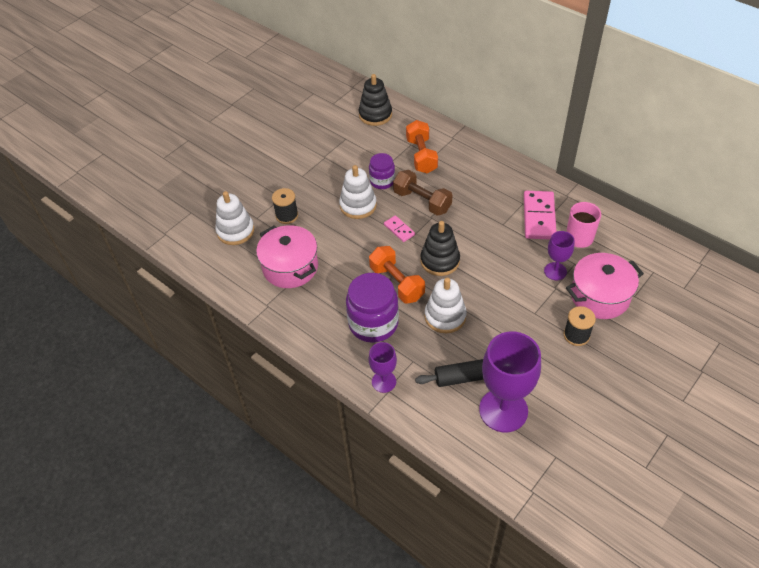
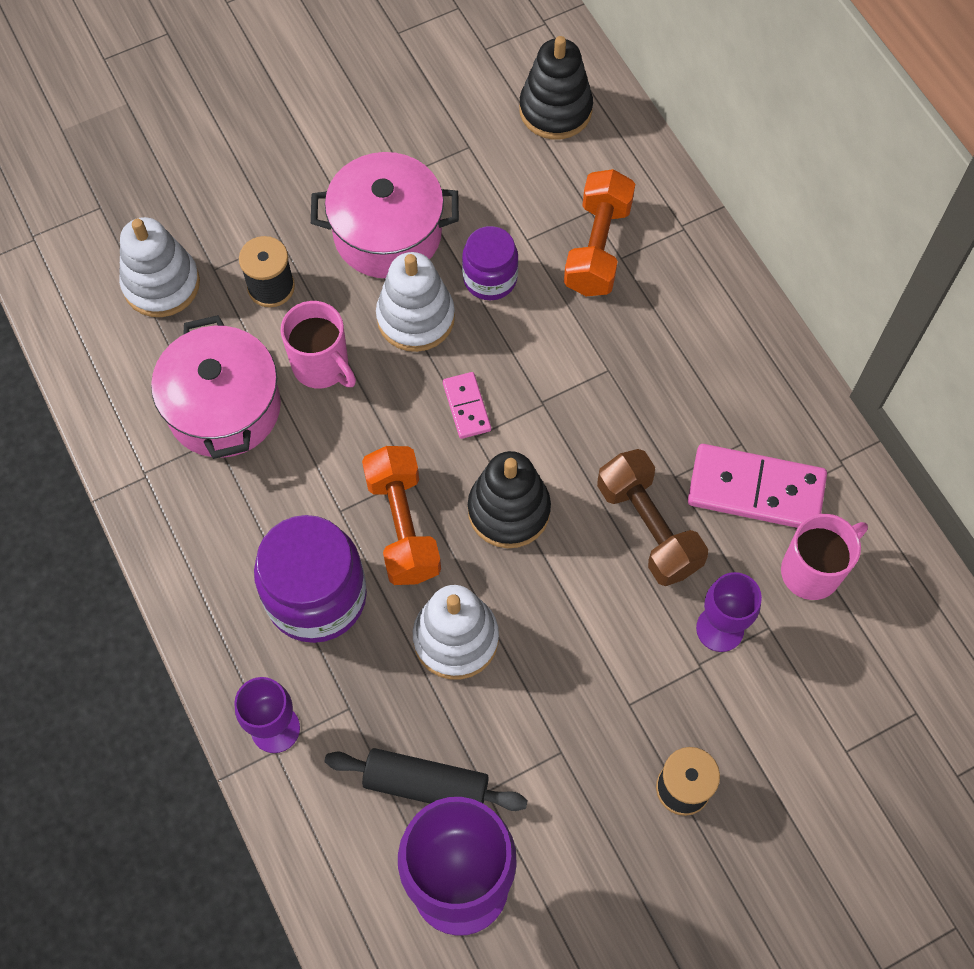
camera: 20 degrees right, 15 degrees up
brown dumbbell [393,170,452,215] -> brown dumbbell moved to [597,449,708,586]
pink domino [524,191,556,240] -> pink domino turned 75 degrees clockwise [688,444,827,528]
pink pot [566,253,644,319] -> pink pot moved to [311,152,459,278]
none -> pink mug [281,301,356,389]

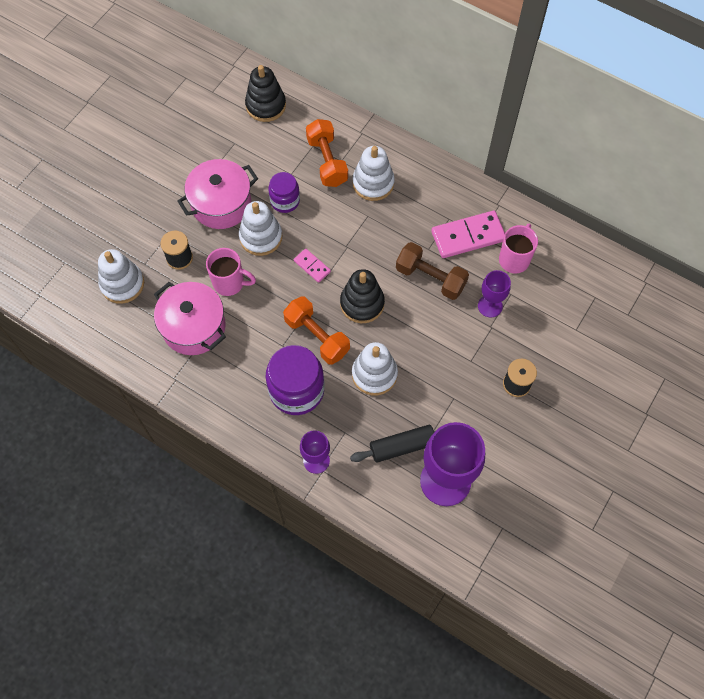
camera: 30 degrees left, 0 degrees up
none -> white stacking toy [352,146,395,201]

